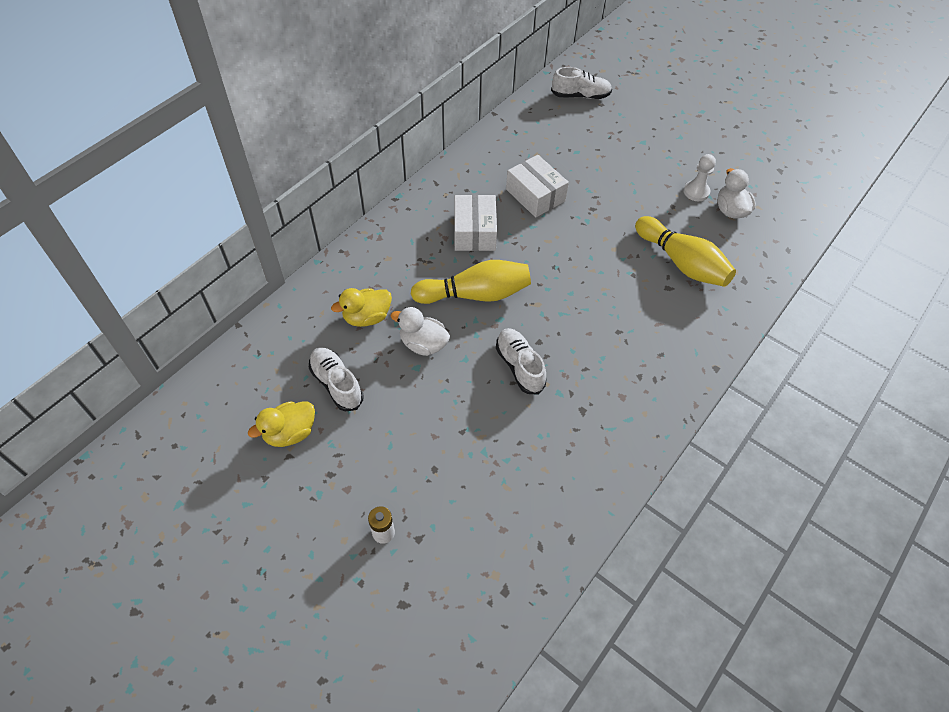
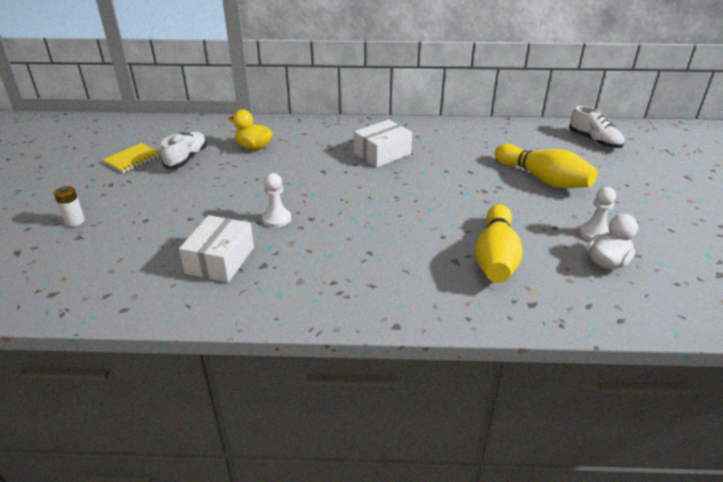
camera: 55 degrees right, 20 degrees down
yellow duck [248,401,315,447] -> yellow notebook [103,143,161,173]
white duck [390,307,450,356] -> none
yellow bowling pin [411,260,531,304] -> yellow bowling pin moved to [495,144,597,188]
white shoe [496,328,547,394] -> white pawn [262,173,291,228]
white box [506,155,569,217] -> white box moved to [179,215,254,283]

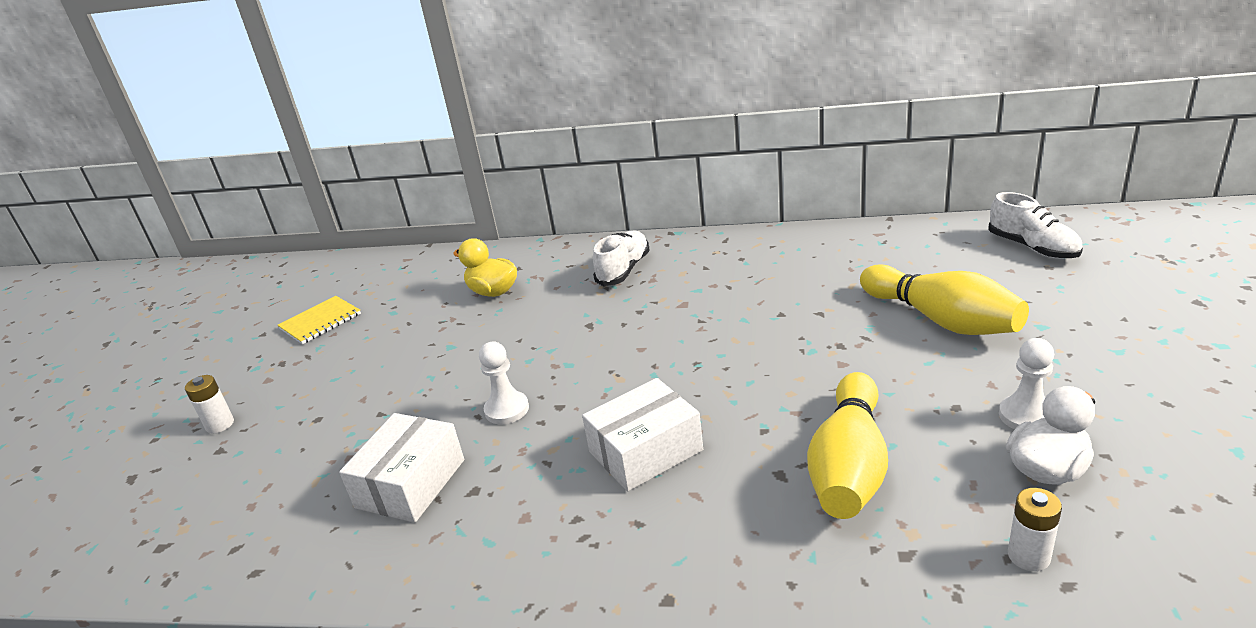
camera: 10 degrees right, 5 degrees down
white shoe [161,131,207,169] -> white shoe moved to [593,231,650,286]
white box [354,119,412,168] -> white box moved to [582,378,703,492]
none -> white battery [1008,488,1062,571]

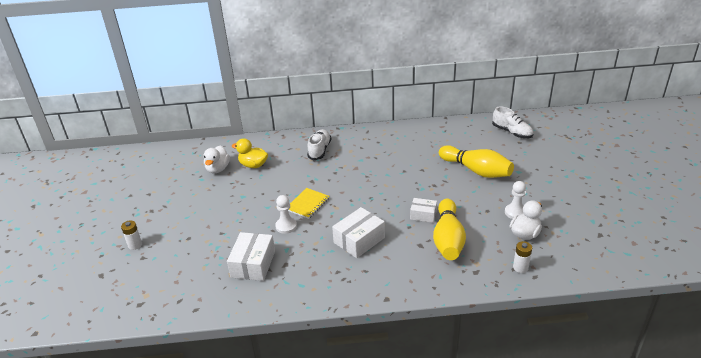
camera: 15 degrees left, 5 degrees up
yellow notebook [278,296,361,344] -> yellow notebook moved to [288,188,330,219]
none -> white duck [204,146,230,173]
none -> white box [410,198,437,223]

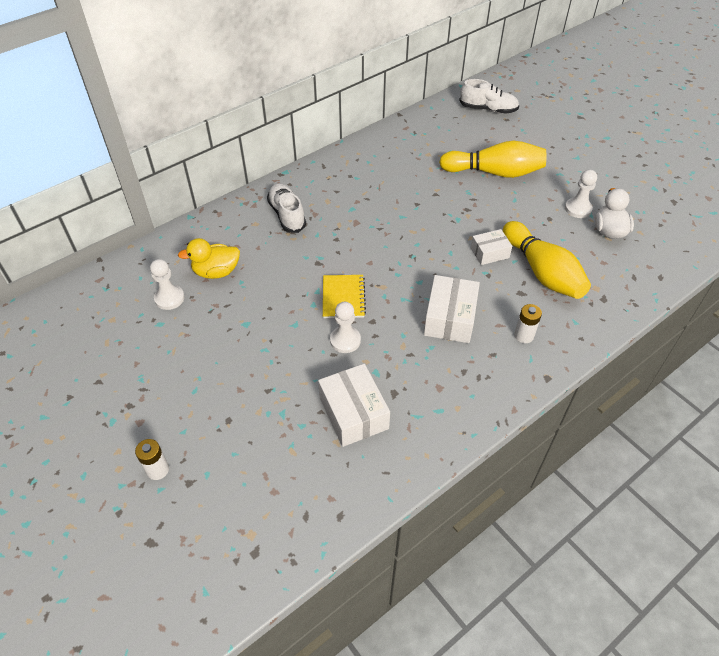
camera: 35 degrees left, 15 degrees up
white duck [204,146,230,173] -> white pawn [150,259,185,310]
white battery [513,241,532,273] -> white battery moved to [514,304,542,343]

